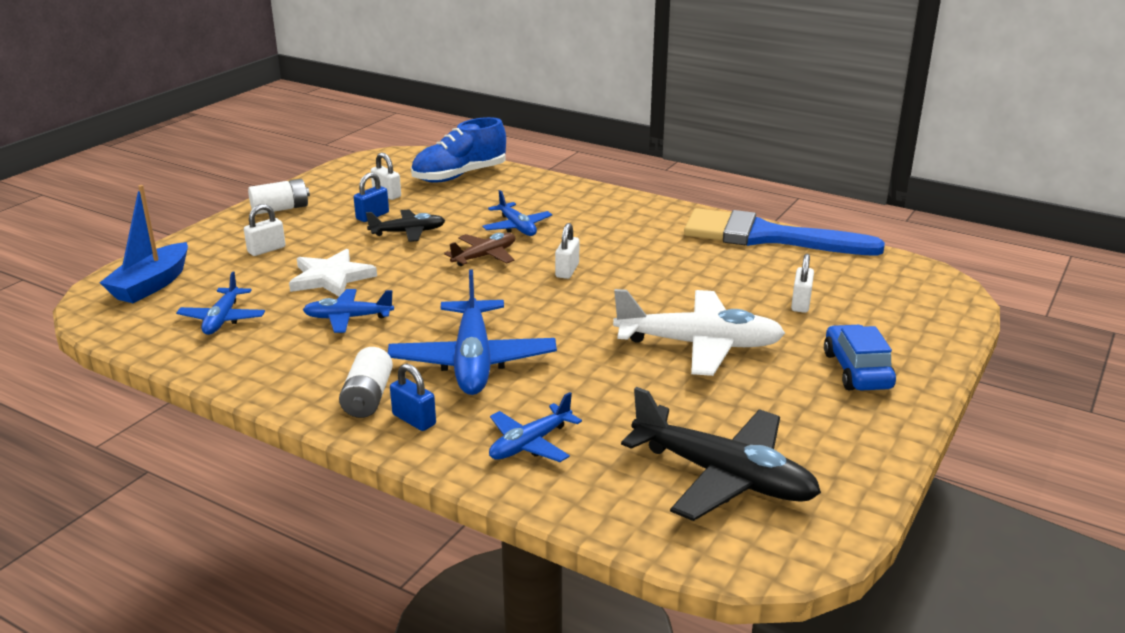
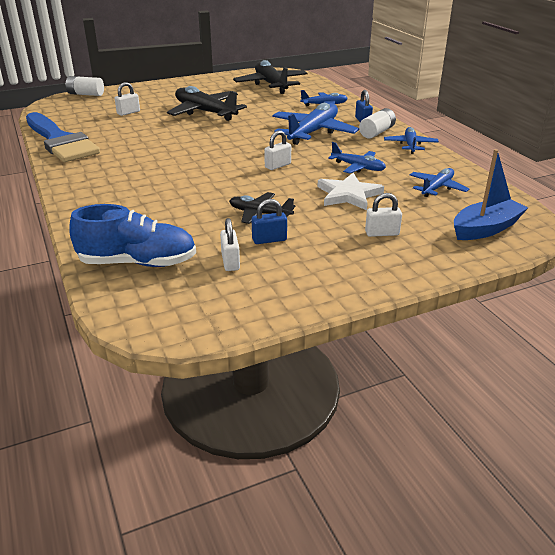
camera: 145 degrees left, 5 degrees up
white battery [248,179,310,215] -> white battery moved to [66,76,104,96]
brown plane [444,233,515,266] -> none
blue plane [482,190,552,236] -> blue plane moved to [384,127,439,154]
white padlock [555,223,579,279] -> white padlock moved to [264,130,291,170]
white plane [613,289,785,376] -> black plane [167,86,247,121]
blue car [824,324,896,391] -> none

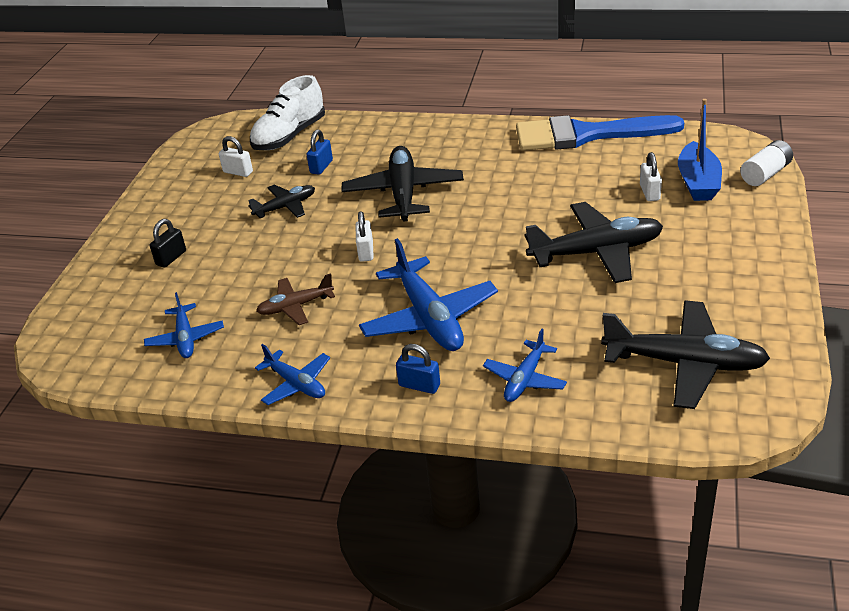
camera: 130 degrees right, 5 degrees up
blue shoe [69,204,196,267] -> white shoe [250,75,325,150]
blue padlock [252,199,287,244] -> blue padlock moved to [307,130,333,175]
white star [317,173,384,210] -> none
blue plane [328,142,386,173] -> brown plane [256,273,335,325]
white battery [359,108,396,139] -> none
white padlock [365,193,402,237] -> black padlock [150,219,186,268]
blue boat [454,149,528,240] -> blue boat moved to [678,99,722,201]
none -> black plane [342,146,464,222]

